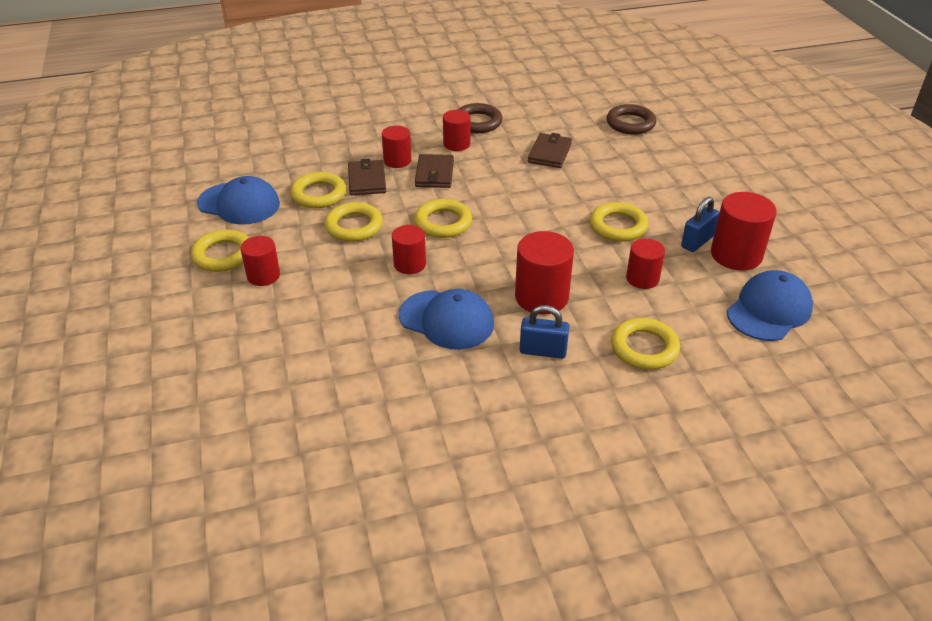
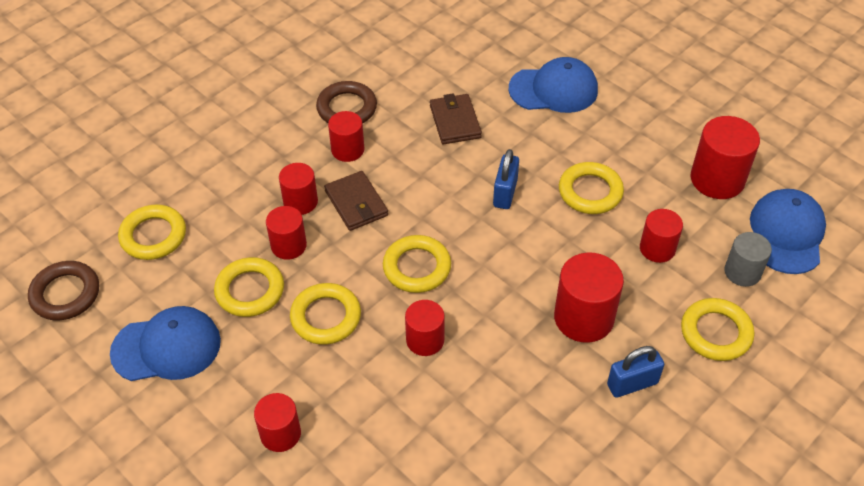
camera: 30 degrees left, 10 degrees up
yellow ring [191,230,249,272] -> yellow ring moved to [118,204,186,260]
brown wallet [348,158,386,195] -> red cylinder [266,206,307,260]
blue cap [399,289,494,350] -> blue cap moved to [508,57,598,113]
brown ring [607,104,656,135] -> brown ring moved to [28,261,99,320]
blue padlock [681,197,720,252] -> blue padlock moved to [493,149,519,209]
none -> grey cylinder [725,232,772,287]

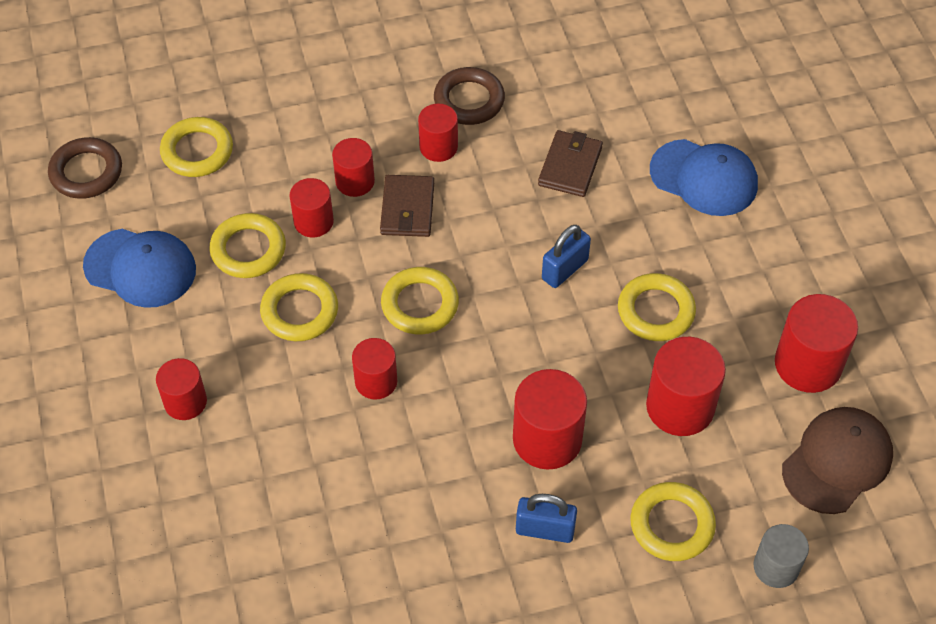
camera: 30 degrees right, 5 degrees up
red cylinder [640,209,683,263] -> red cylinder [646,337,726,436], size x1.59
grey cylinder [725,232,772,287] -> grey cylinder moved to [753,524,809,588]
blue cap [750,189,826,274] -> brown cap [782,407,893,514]

